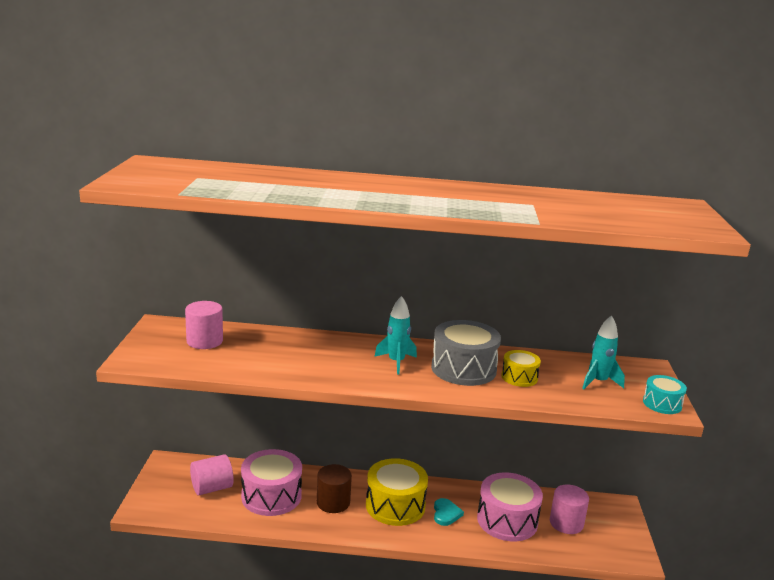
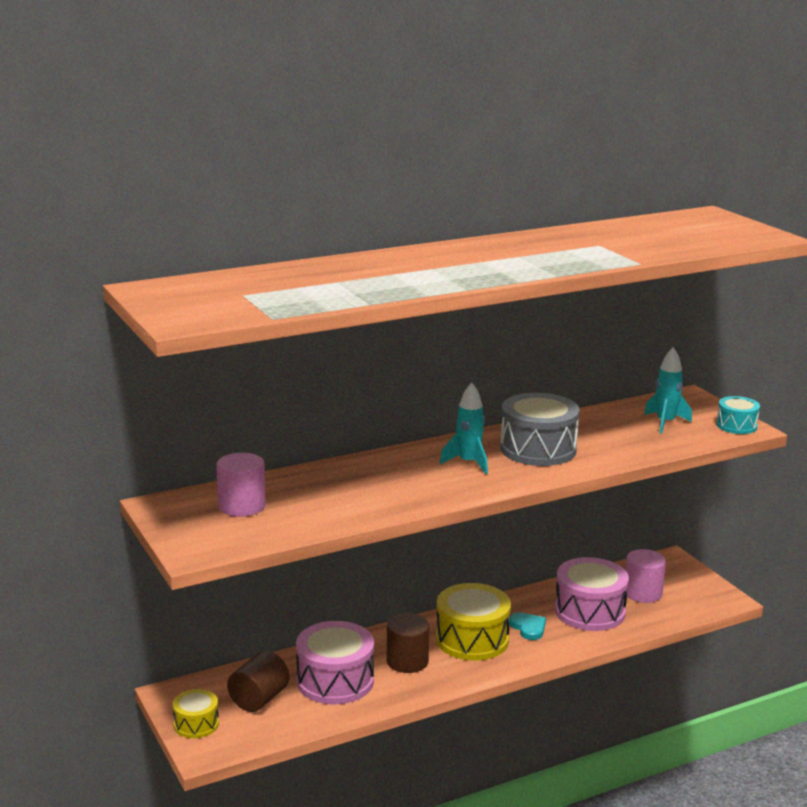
camera: 30 degrees left, 0 degrees up
pink cylinder [190,454,234,495] -> brown cylinder [227,651,289,712]
yellow drum [501,350,541,387] -> yellow drum moved to [173,689,219,738]

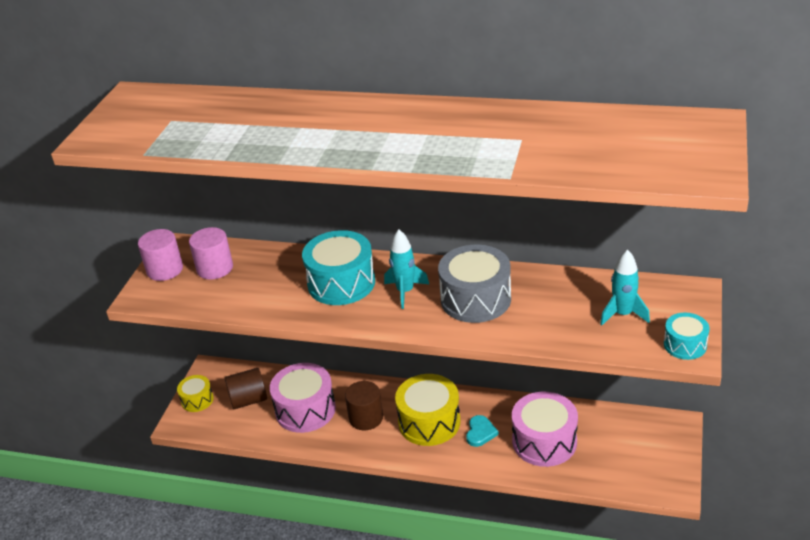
camera: 45 degrees right, 15 degrees up
pink cylinder [625,549,666,603] -> pink cylinder moved to [138,229,183,281]
none -> turquoise drum [302,230,375,305]

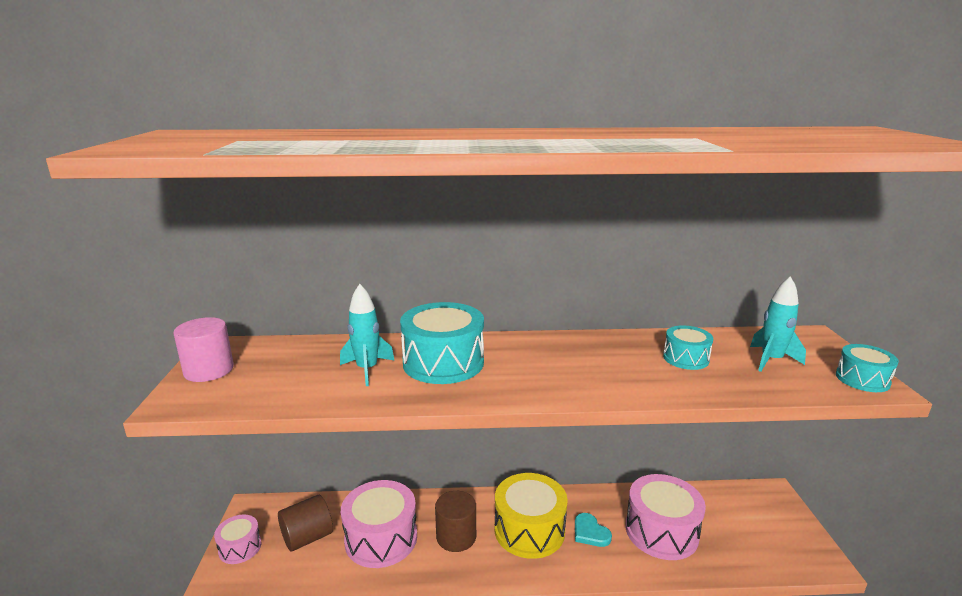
camera: 20 degrees left, 15 degrees down
yellow drum [177,375,214,412] -> pink drum [214,514,262,564]
pink cylinder [189,227,233,280] -> none
turquoise rocket [384,229,429,309] -> turquoise rocket moved to [340,284,395,386]
grey drum [438,245,511,323] -> none
turquoise heart [466,415,499,447] -> turquoise heart turned 150 degrees clockwise [575,513,612,547]
none -> turquoise drum [663,325,713,370]

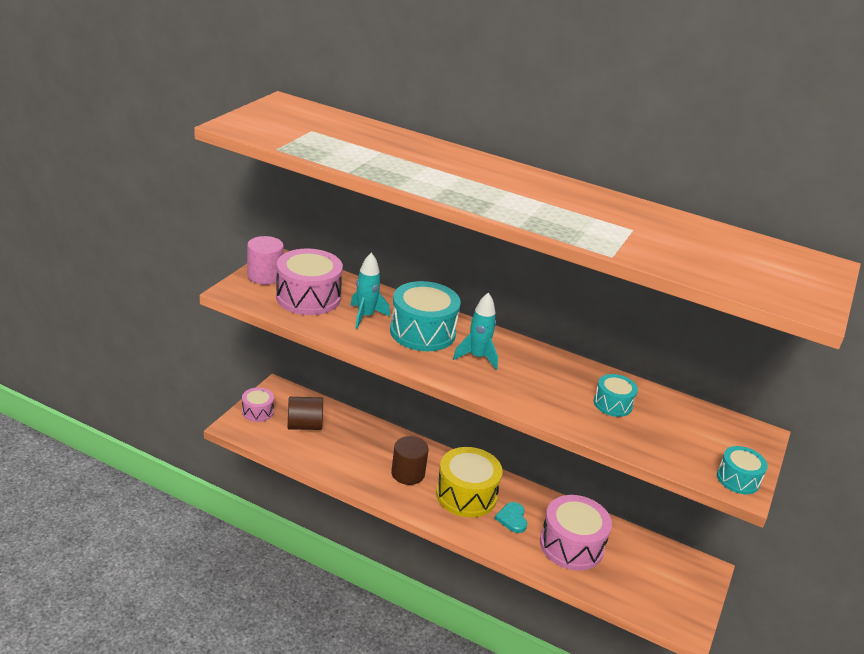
camera: 25 degrees right, 10 degrees up
pink drum [341,480,417,568] -> pink drum moved to [276,249,343,315]
turquoise rocket [750,276,806,372] -> turquoise rocket moved to [453,292,498,370]

